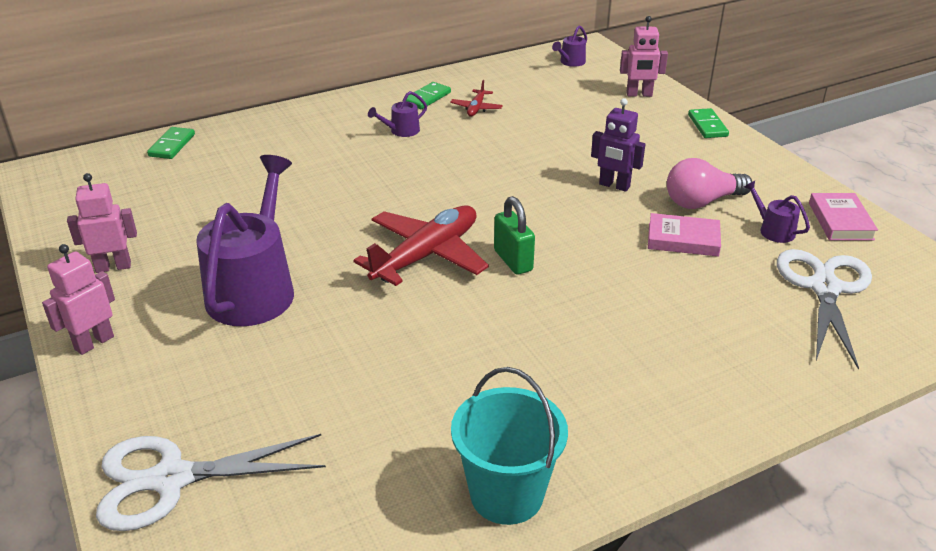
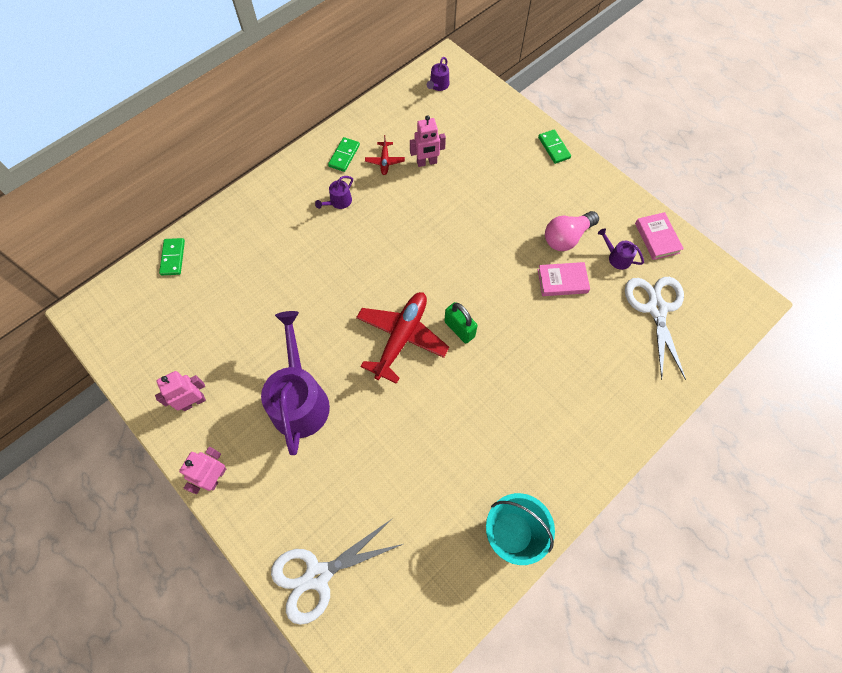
camera: 15 degrees left, 30 degrees up
purple robot [591,98,645,192] -> none
pink robot [620,16,668,97] -> pink robot moved to [410,115,446,167]

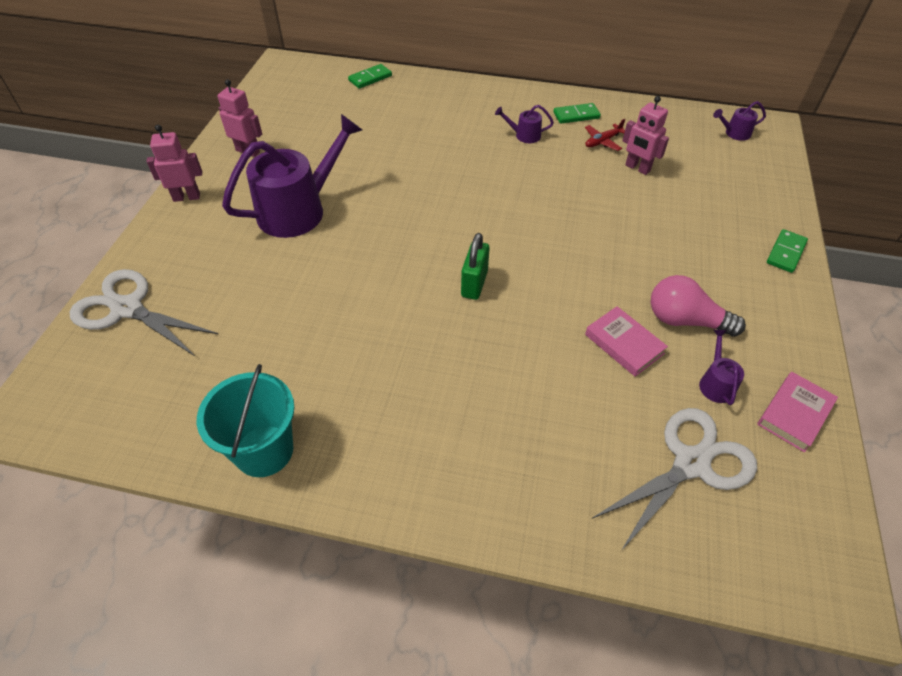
camera: 55 degrees right, 15 degrees down
red plane [356,292,449,384] -> none

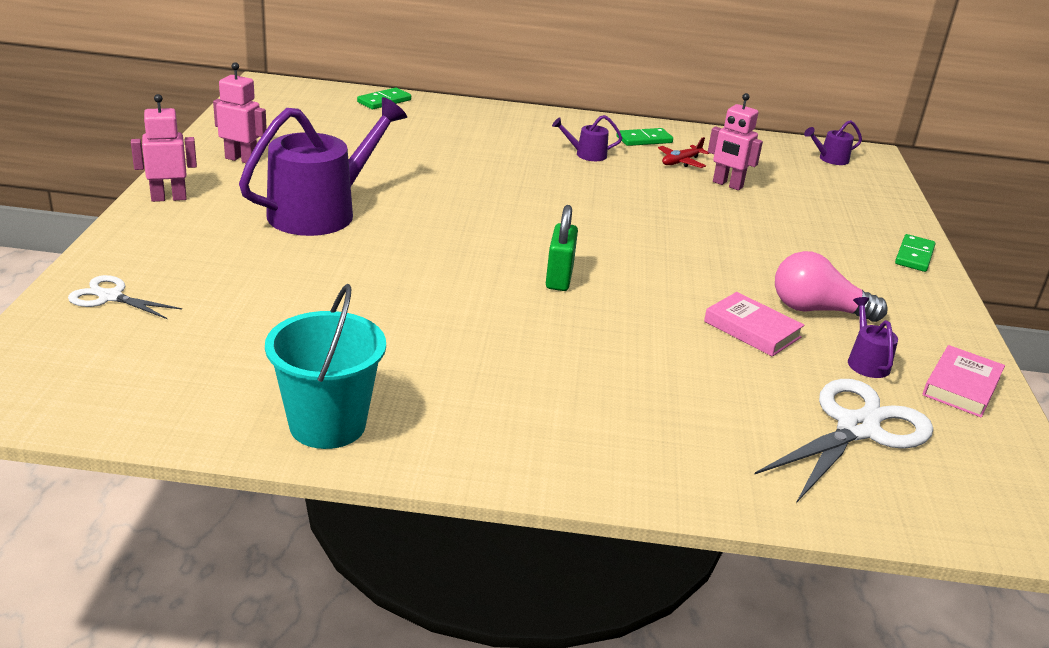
camera: 10 degrees left, 20 degrees down
white scissors [69,269,218,357] -> white scissors [68,275,182,319], size x0.55

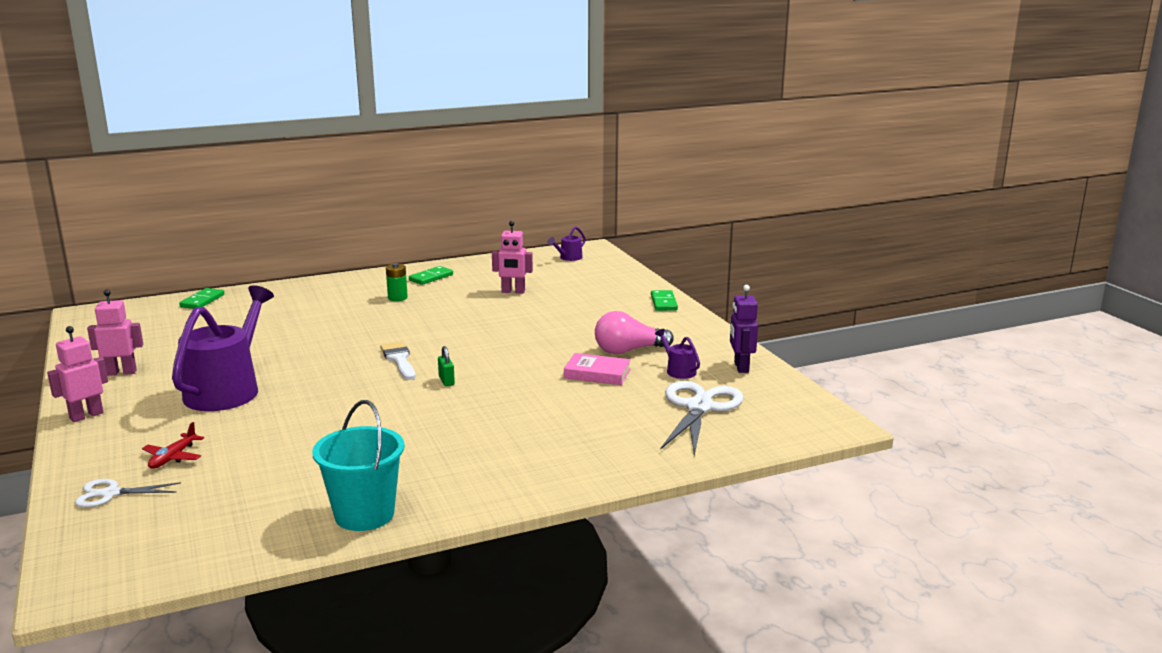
camera: 25 degrees left, 10 degrees down
green padlock [546,205,578,291] -> green padlock [438,346,455,386], size x0.61
purple watering can [552,115,622,161] -> green battery [386,263,408,301]
red plane [658,137,710,168] -> red plane moved to [142,422,204,469]
pink book [923,345,1005,418] -> purple robot [730,285,758,373]
none -> white brush [380,342,415,380]

